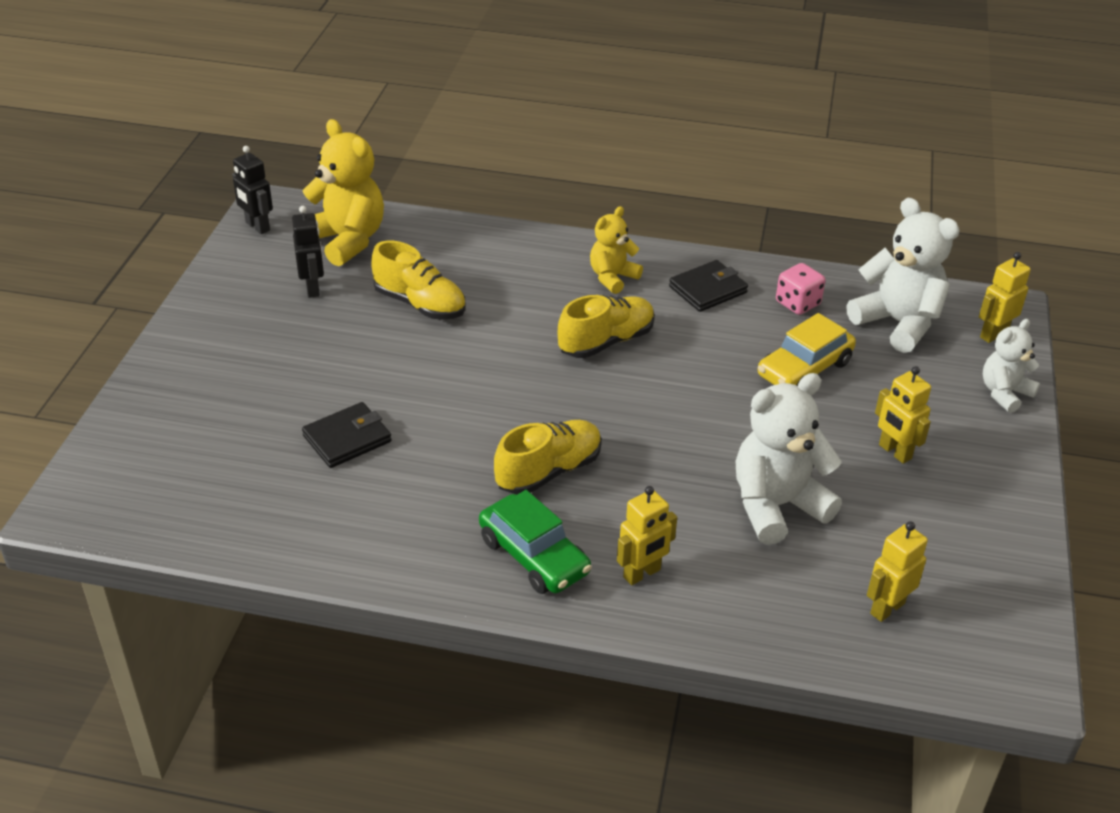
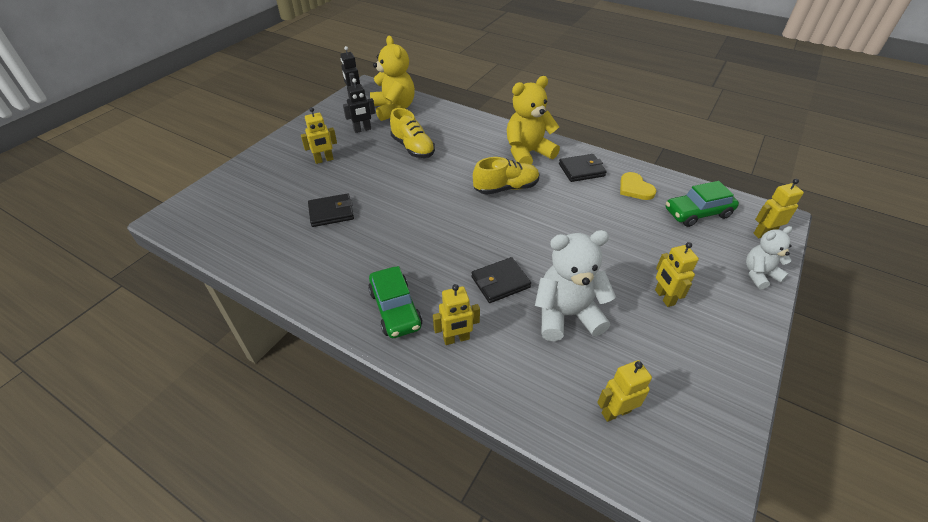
camera: 20 degrees right, 5 degrees up
black robot [292,206,324,298] -> black robot turned 60 degrees clockwise [343,78,375,133]
yellow shoe [494,420,602,495] -> none
yellow teddy bear [590,206,643,294] -> yellow teddy bear [507,76,560,165], size x1.69
yellow car [758,313,856,386] -> none
pink dice [776,263,826,315] -> yellow heart [620,172,656,200]
white teddy bear [847,198,960,353] -> green car [666,181,739,227]
none -> yellow robot [301,107,337,164]
none -> black wallet [472,257,531,303]

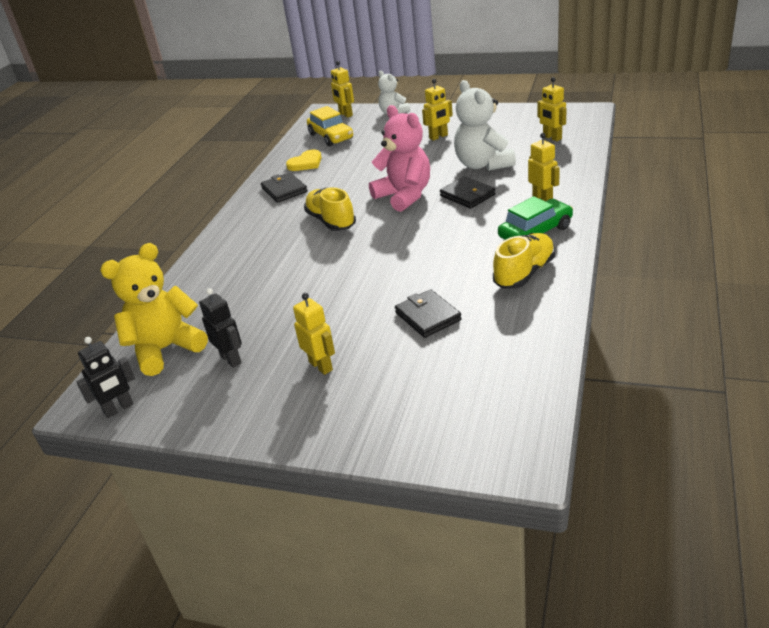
camera: 100 degrees left, 10 degrees down
yellow shoe [390,108,435,158] -> yellow shoe moved to [493,233,555,289]
yellow teddy bear [507,76,560,165] -> none
green car [666,181,739,227] -> yellow car [307,106,353,146]
none -> pink teddy bear [369,105,430,212]

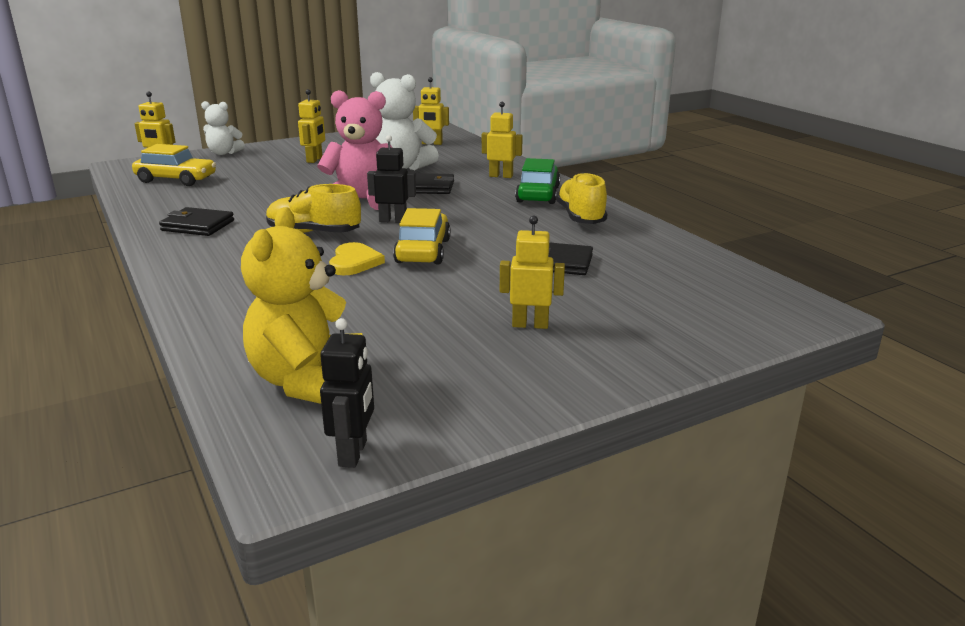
camera: 50 degrees left, 10 degrees down
black robot [199,288,242,368] -> black robot moved to [367,135,416,223]
yellow heart [286,150,322,171] -> yellow heart moved to [329,242,385,275]
none -> yellow car [393,208,451,264]

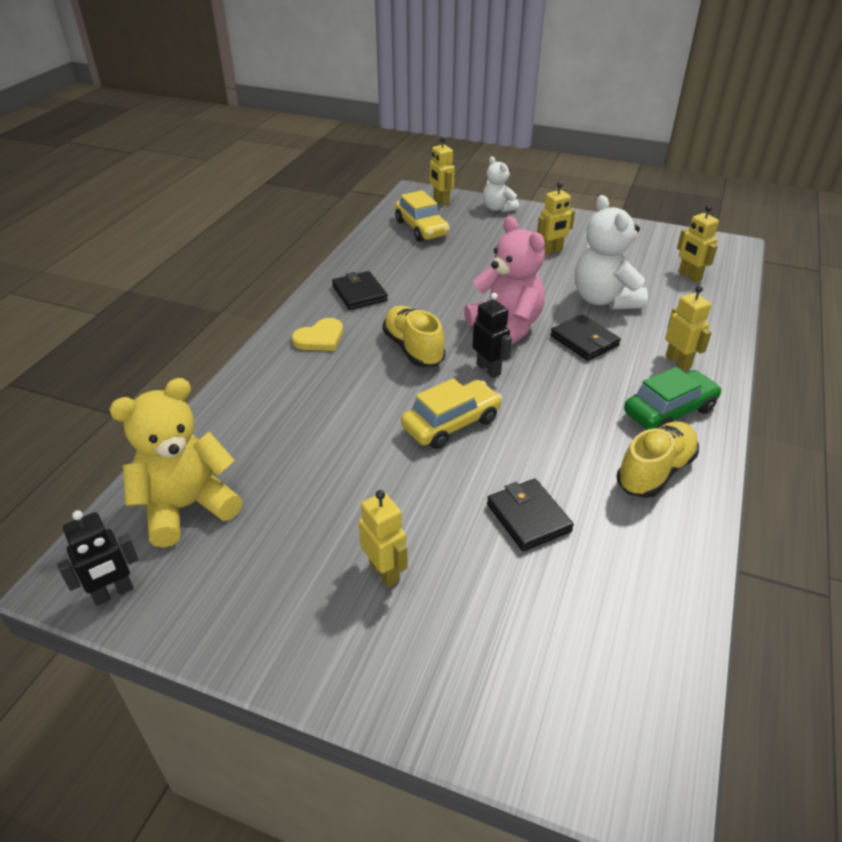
camera: 50 degrees right, 15 degrees up
yellow heart [329,242,385,275] -> yellow heart moved to [292,318,343,351]

